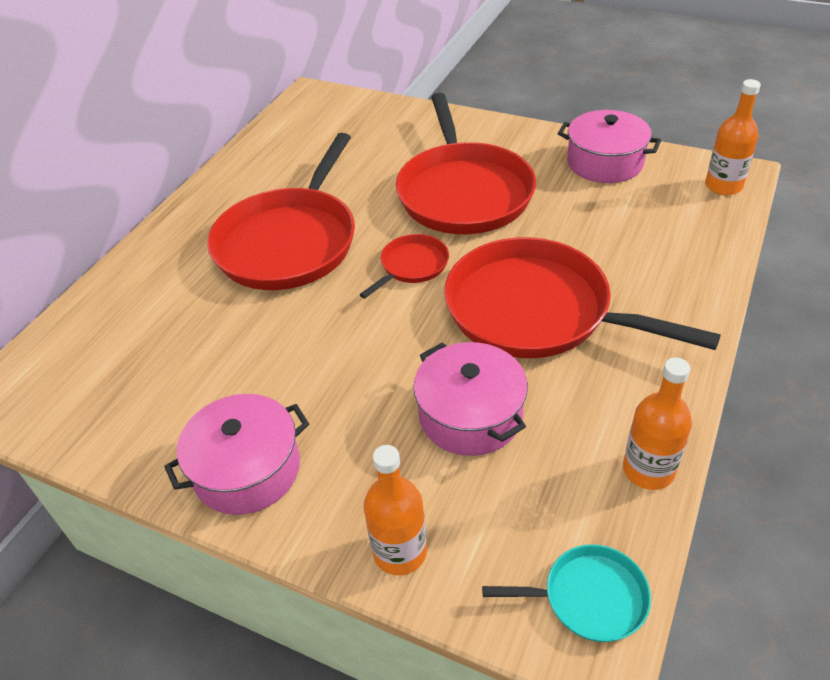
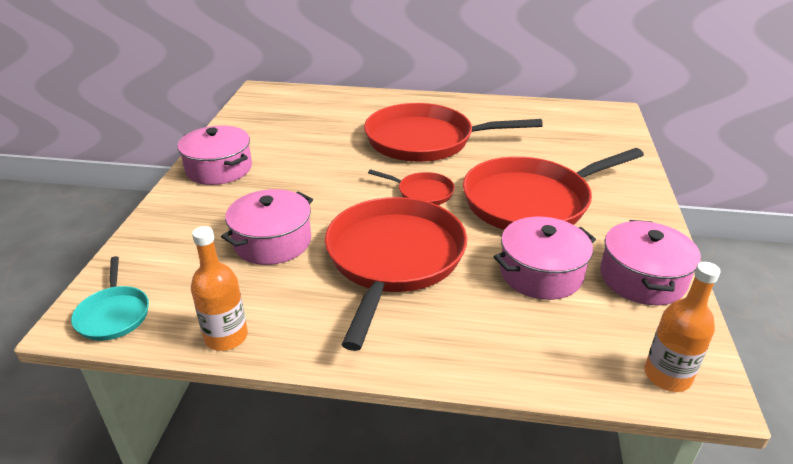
camera: 70 degrees right, 10 degrees down
orange bottle [364,445,427,575] -> none
none -> pink pot [494,217,596,300]

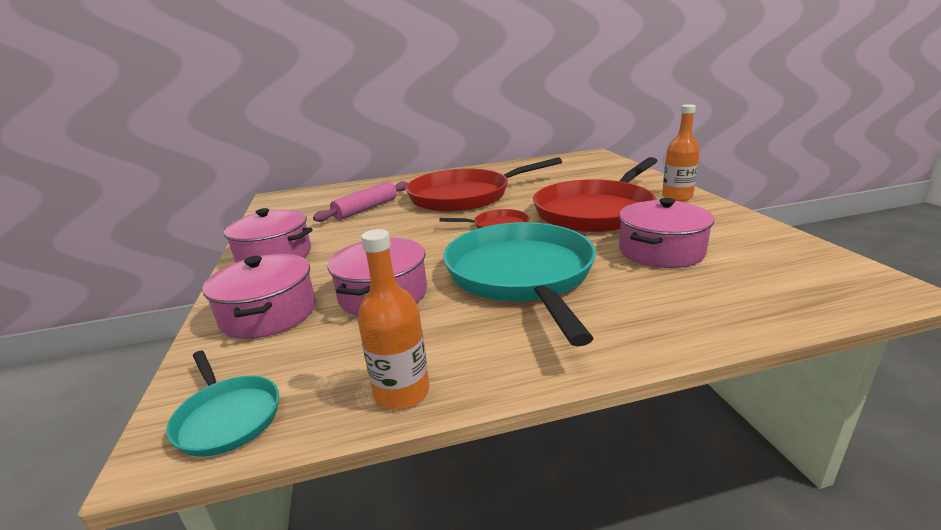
camera: 20 degrees left, 10 degrees down
red pan [325,197,467,351] -> turquoise pan [443,222,596,346]
pink pot [600,220,701,305] -> pink pot moved to [203,254,316,339]
orange bottle [644,262,721,392] -> orange bottle moved to [662,104,700,201]
none -> pink rolling pin [313,181,408,222]

